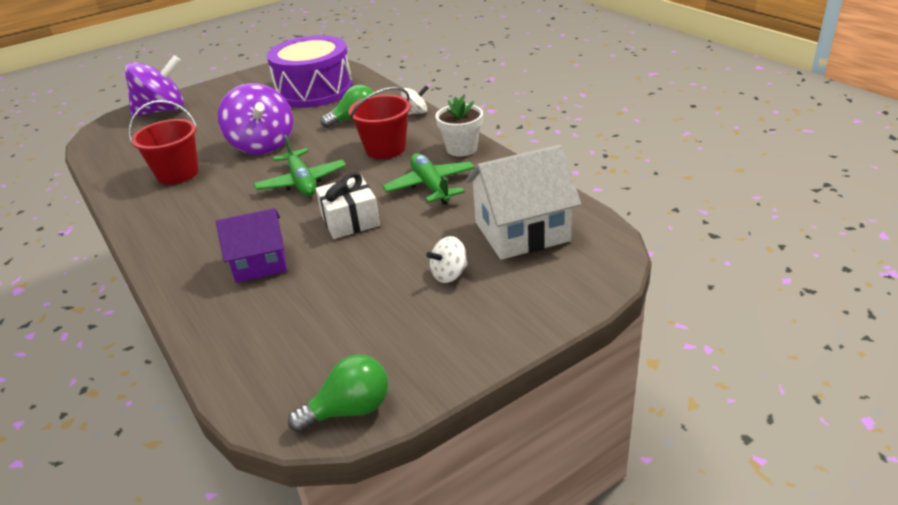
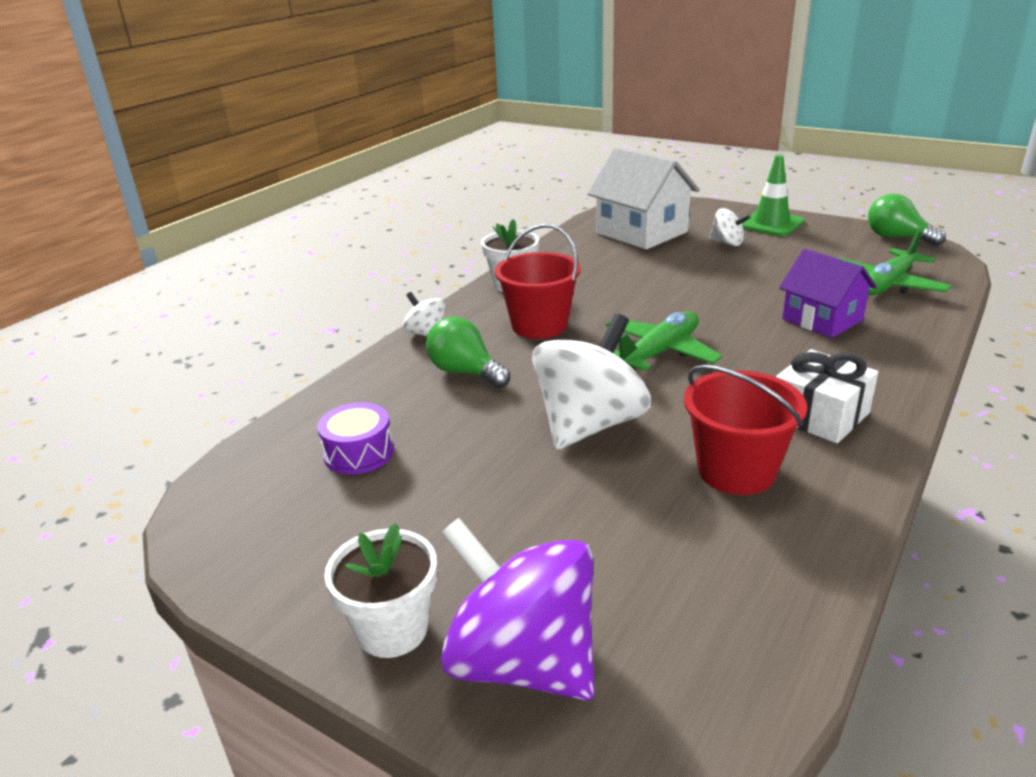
camera: 115 degrees left, 5 degrees down
purple spinning top [218,83,293,155] -> white spinning top [532,313,651,450]
purple drum [267,35,353,108] -> purple drum [317,403,394,475], size x0.44
white gift [316,172,380,239] -> white gift moved to [776,349,878,443]
green plane [382,153,475,205] -> green plane moved to [838,230,952,295]
none -> white flower pot [325,523,437,658]
none -> green traffic cone [742,155,805,236]

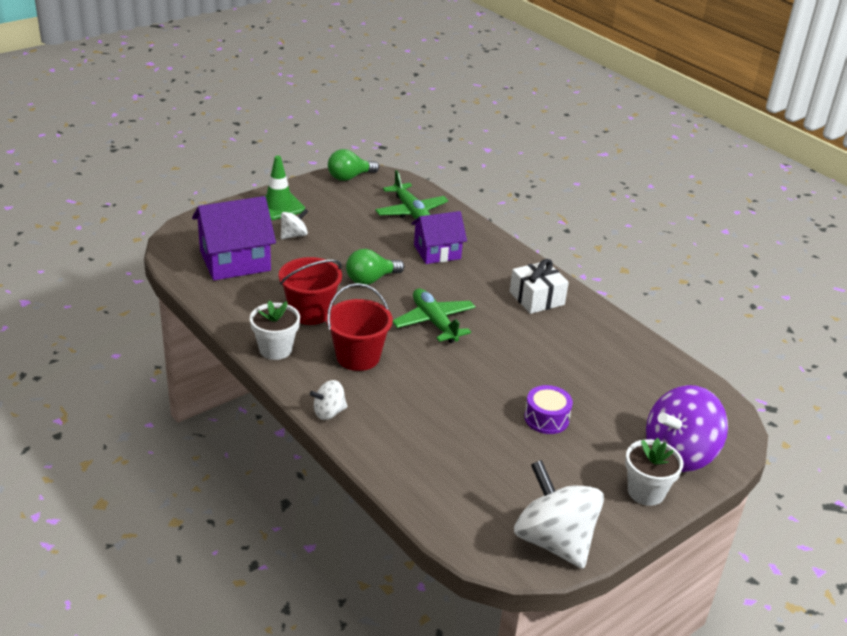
camera: 75 degrees left, 5 degrees up
purple drum [317,403,394,475] -> purple drum moved to [524,385,573,434]
green light bulb [426,317,510,388] -> green light bulb moved to [346,249,404,285]
white spinning top [532,313,651,450] -> white spinning top moved to [514,460,604,569]
white house [587,147,700,249] -> purple house [192,196,276,280]
red bucket [684,365,807,495] -> red bucket moved to [279,257,342,325]

